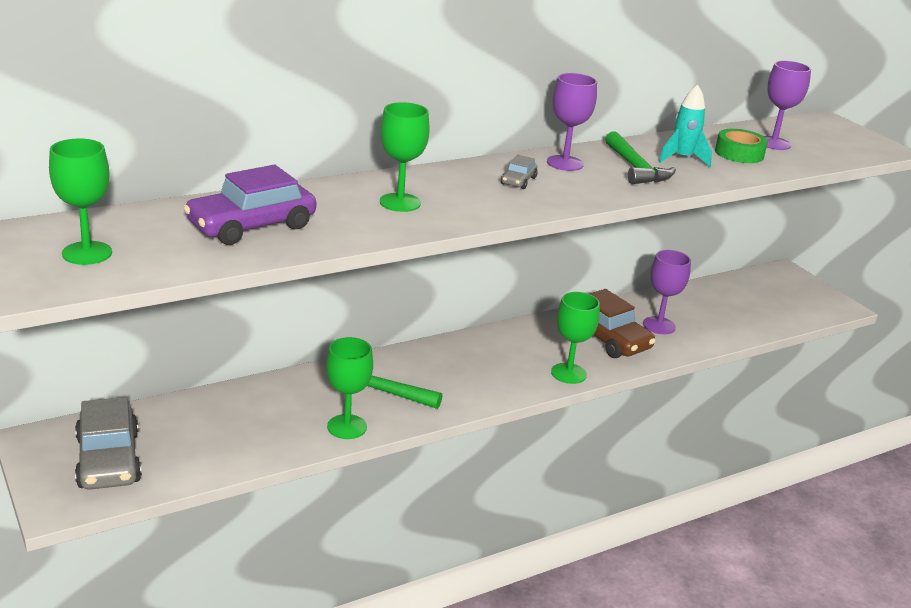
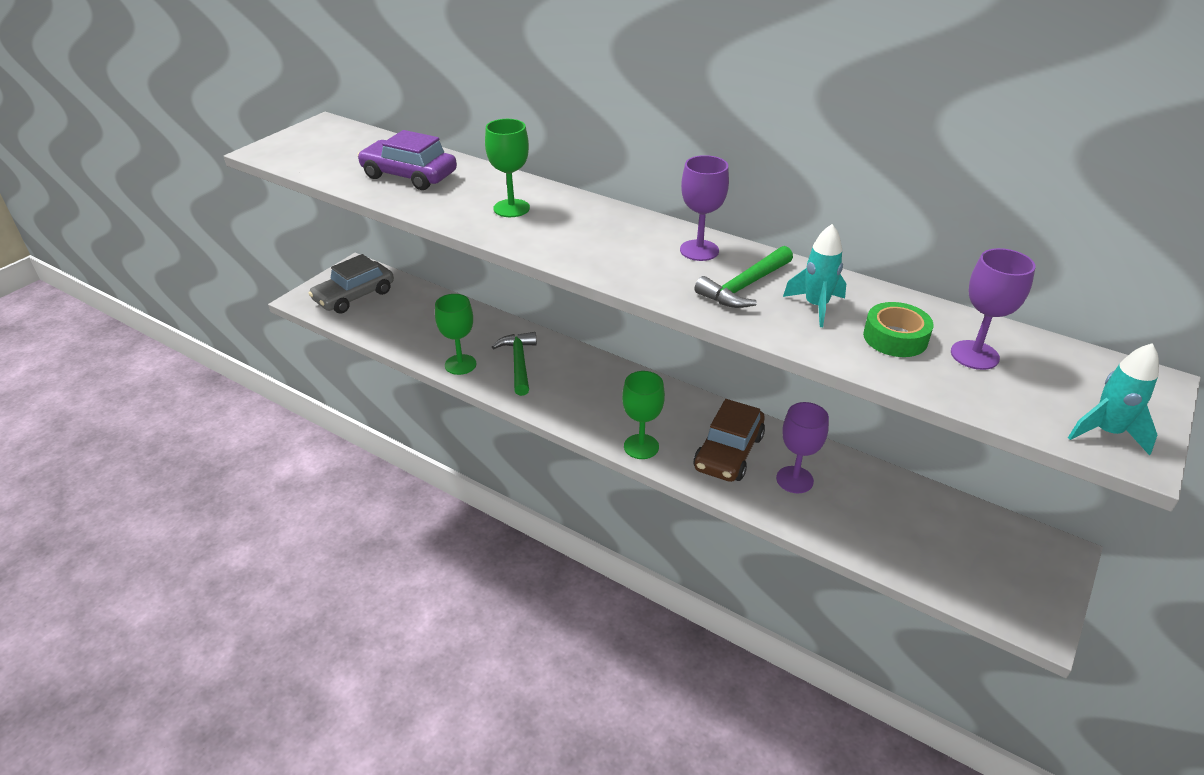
camera: 65 degrees right, 10 degrees up
green goblet [49,138,112,265] -> none
grey car [501,155,538,189] -> none
none -> turquoise rocket [1068,343,1159,456]

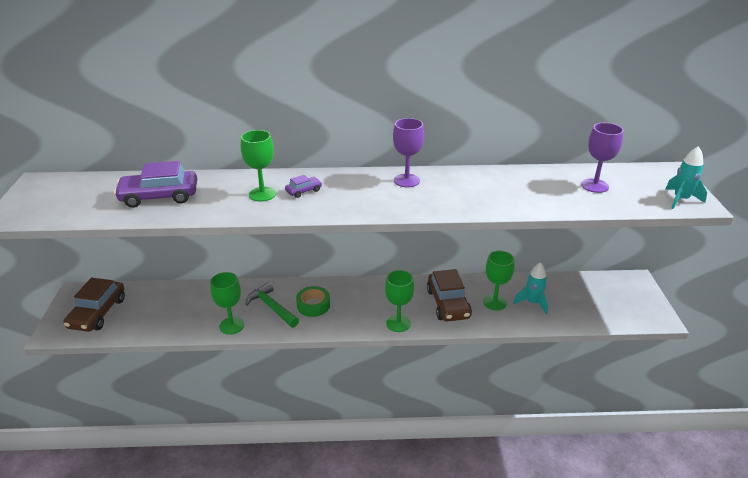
camera: 35 degrees left, 5 degrees down
grey car [308,254,394,313] -> brown car [64,278,125,332]
green hammer [695,246,793,308] -> none
purple goblet [776,402,829,493] -> green goblet [483,251,514,311]
turquoise rocket [783,224,846,327] -> turquoise rocket moved to [513,262,548,314]
green tape [863,302,933,357] -> green tape moved to [296,286,330,317]
none -> purple car [285,175,322,198]

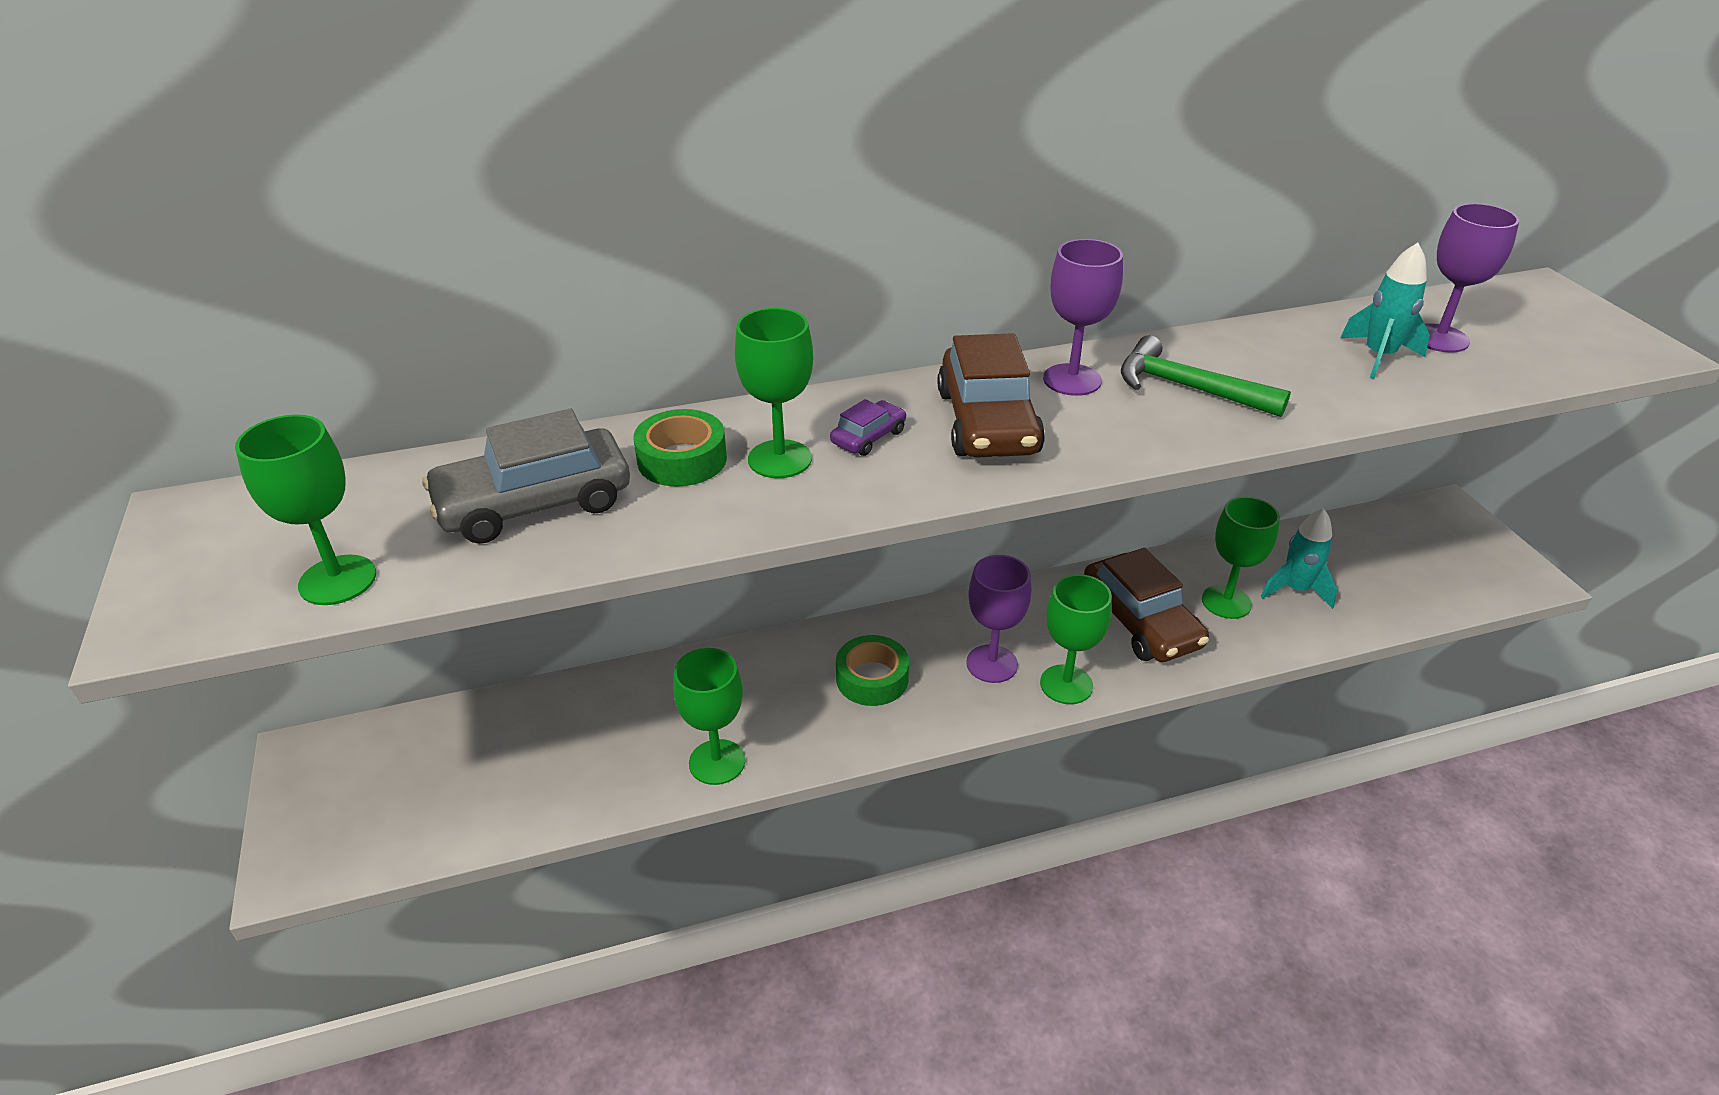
camera: 15 degrees left, 5 degrees up
brown car [64,278,125,332] -> brown car moved to [938,333,1045,458]
purple car [114,161,197,208] -> grey car [422,409,630,544]
green hammer [246,282,299,328] -> green hammer moved to [1121,335,1291,417]
turquoise rocket [666,146,707,209] -> turquoise rocket moved to [1340,243,1430,379]
none -> green goblet [235,414,376,605]
none -> green tape [633,409,727,486]
none -> purple goblet [966,555,1031,683]

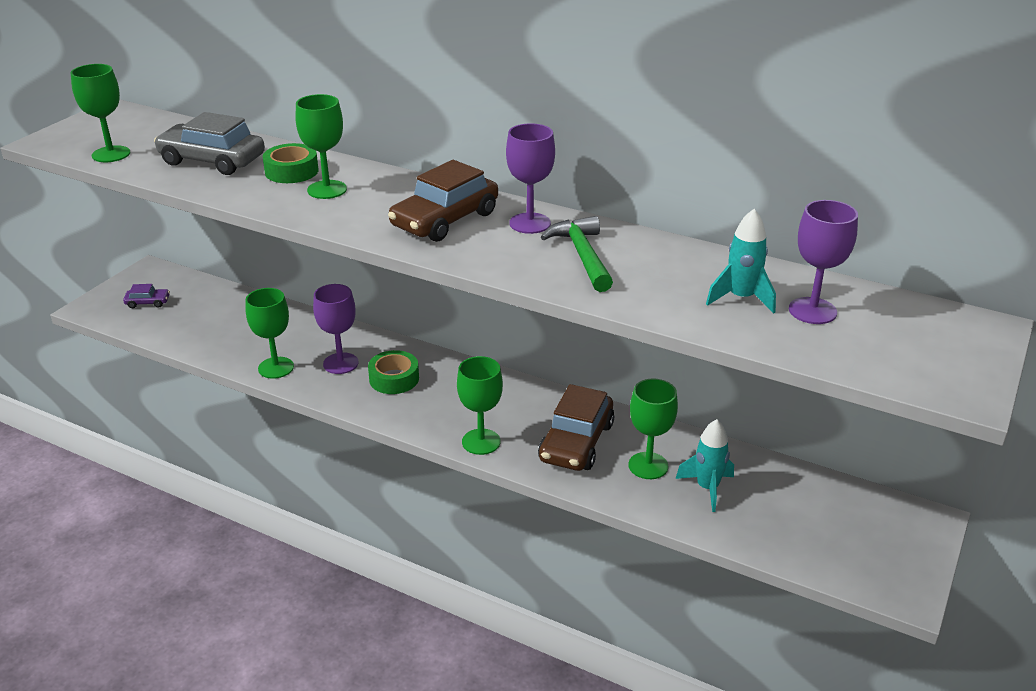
camera: 45 degrees right, 5 degrees down
purple car [830,399,906,456] -> purple car moved to [123,284,170,308]
purple goblet [966,555,1031,683] -> purple goblet moved to [313,284,358,374]

